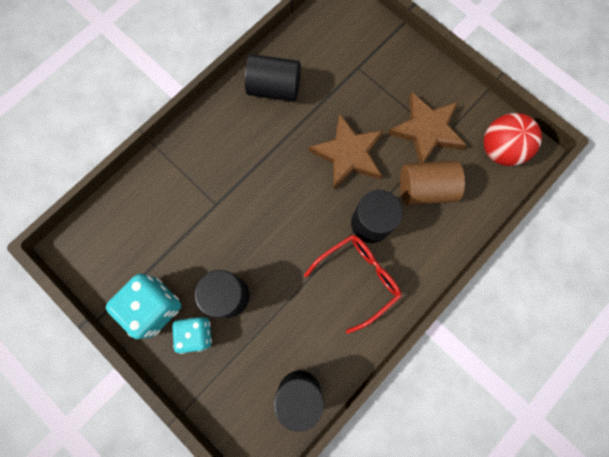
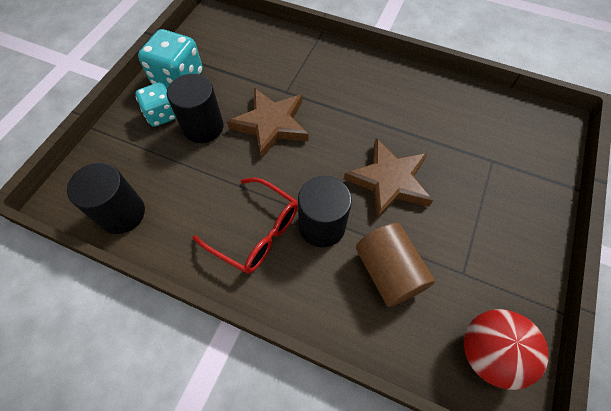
camera: 70 degrees right, 15 degrees down
black cylinder [245,54,301,102] -> none
brown star [388,92,467,163] -> brown star moved to [227,88,308,159]

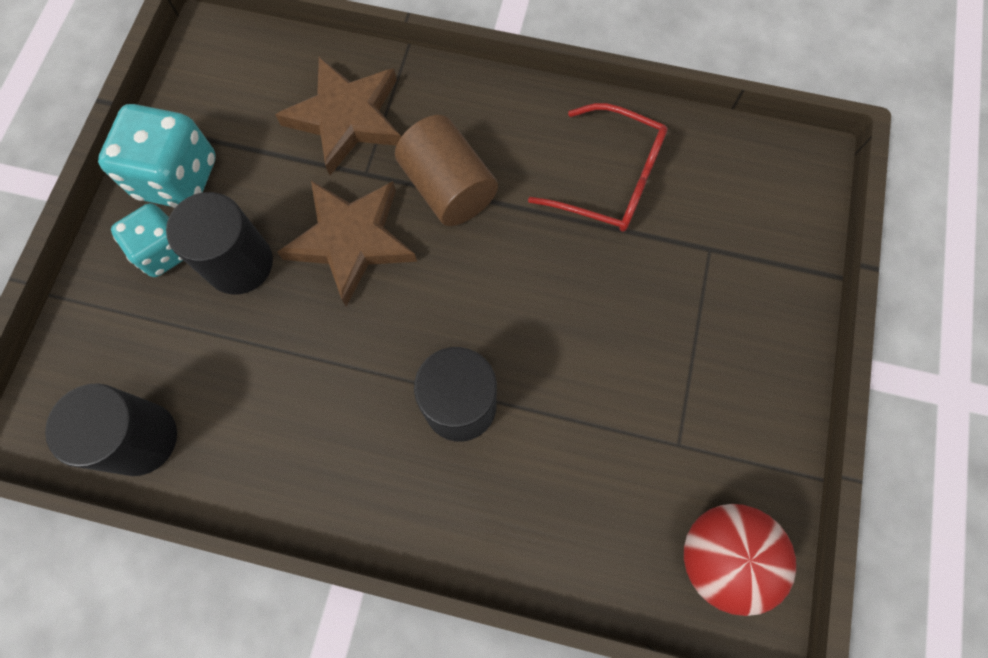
camera: 10 degrees left, 10 degrees up
red glasses [192,177,298,274] -> red glasses moved to [528,103,668,232]
brown star [344,138,433,219] -> brown star moved to [275,57,401,175]
brown cylinder [356,223,435,307] -> brown cylinder moved to [395,115,498,226]

